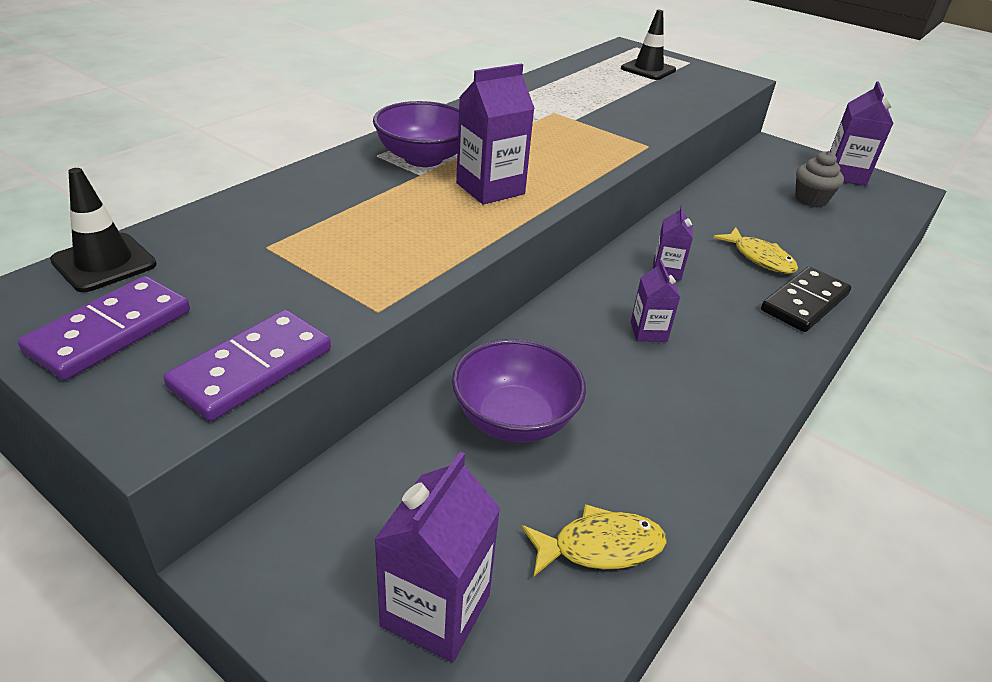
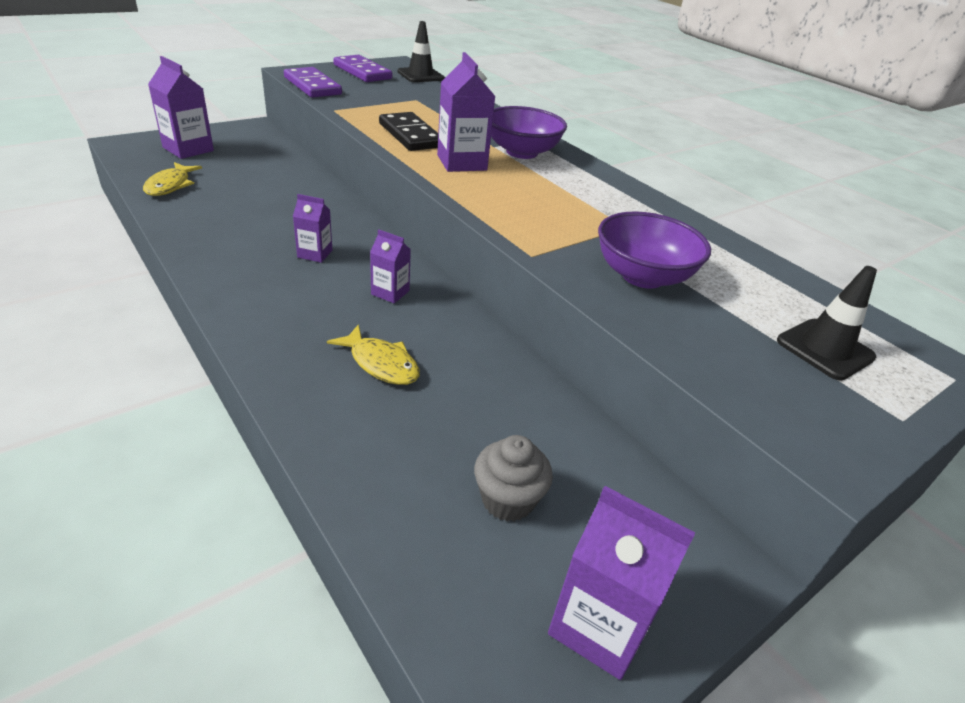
camera: 105 degrees right, 0 degrees up
purple bowl [452,339,586,442] -> purple bowl moved to [598,211,711,289]
yellow fish [713,228,798,274] -> yellow fish turned 120 degrees counterclockwise [327,324,420,385]
black domino [761,267,851,332] -> black domino moved to [379,112,438,151]

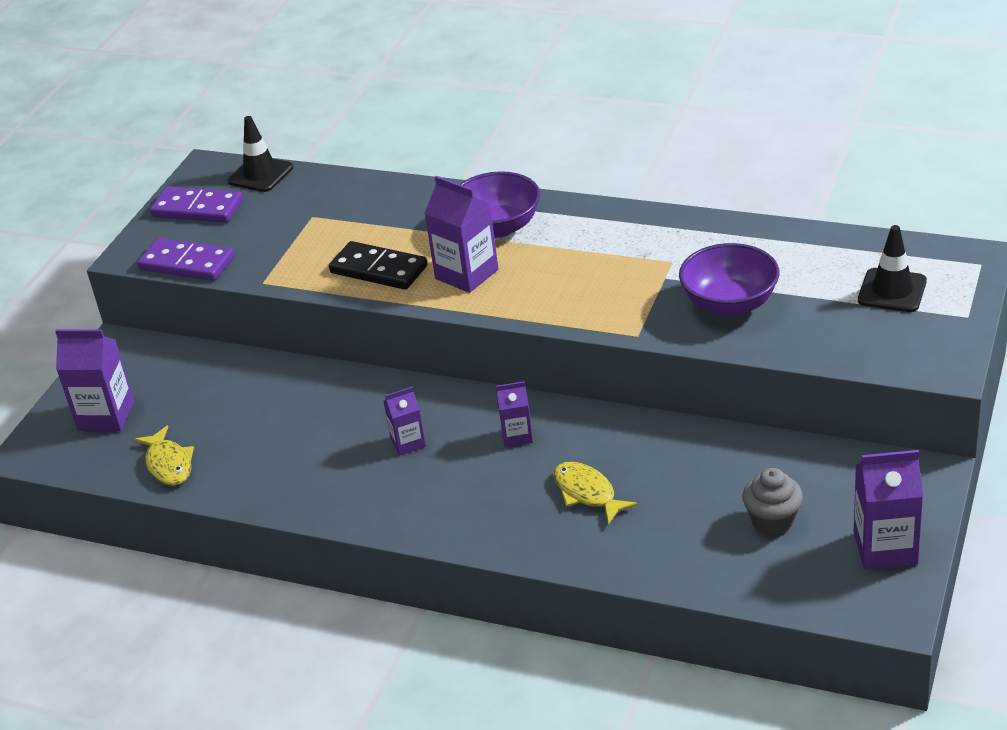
camera: 25 degrees left, 0 degrees up
yellow fish [327,324,420,385] -> yellow fish turned 135 degrees counterclockwise [553,462,638,525]

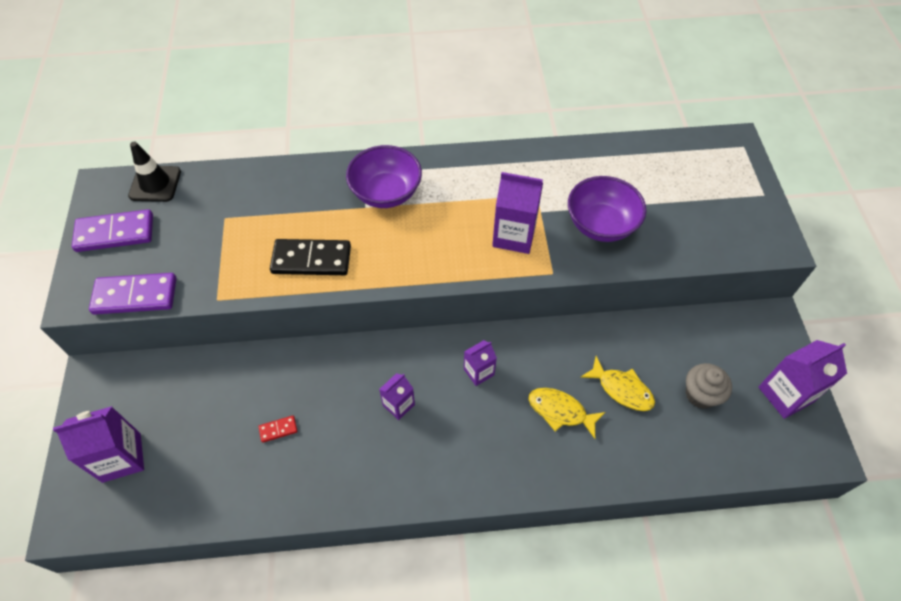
camera: 30 degrees left, 20 degrees up
yellow fish [134,425,194,486] -> yellow fish moved to [581,356,655,411]
purple carton [424,176,498,293] -> purple carton moved to [492,172,543,254]
black traffic cone [858,225,927,312] -> none
none -> red domino [259,416,297,443]

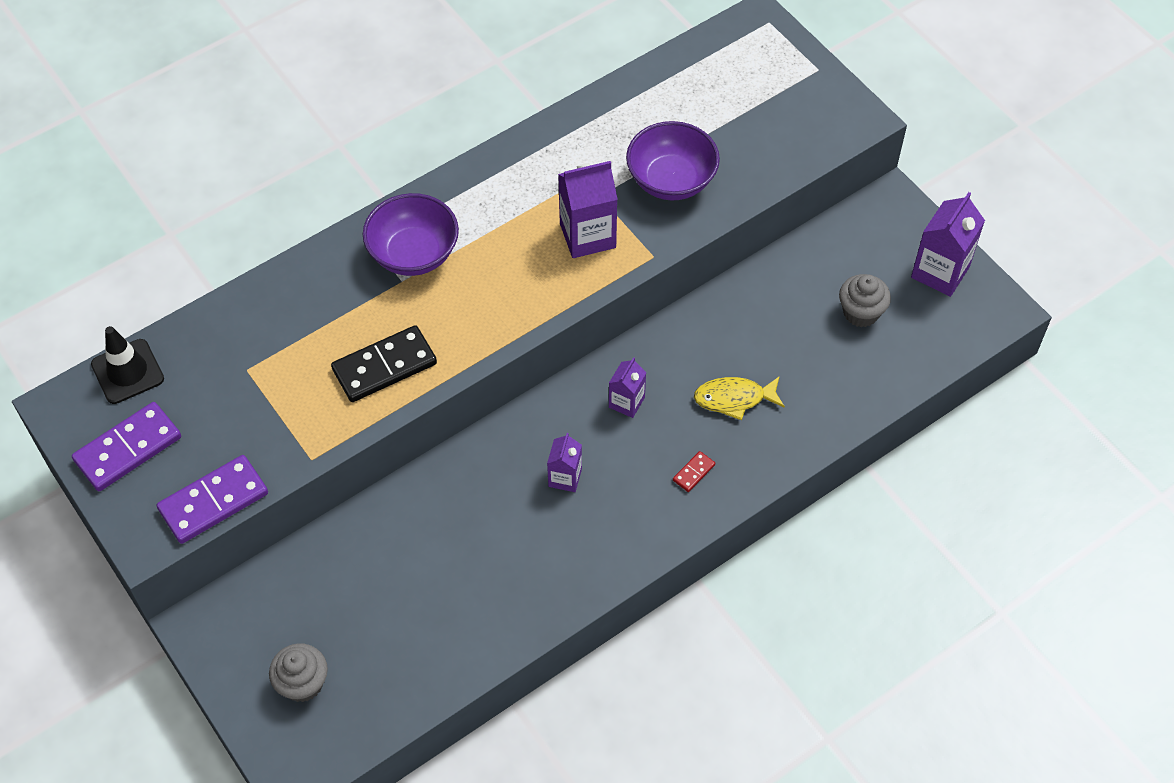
camera: 30 degrees left, 0 degrees up
purple carton [53,406,144,483] -> grey cupcake [269,643,328,702]
red domino [259,416,297,443] -> red domino moved to [673,451,715,492]
yellow fish [581,356,655,411] -> none

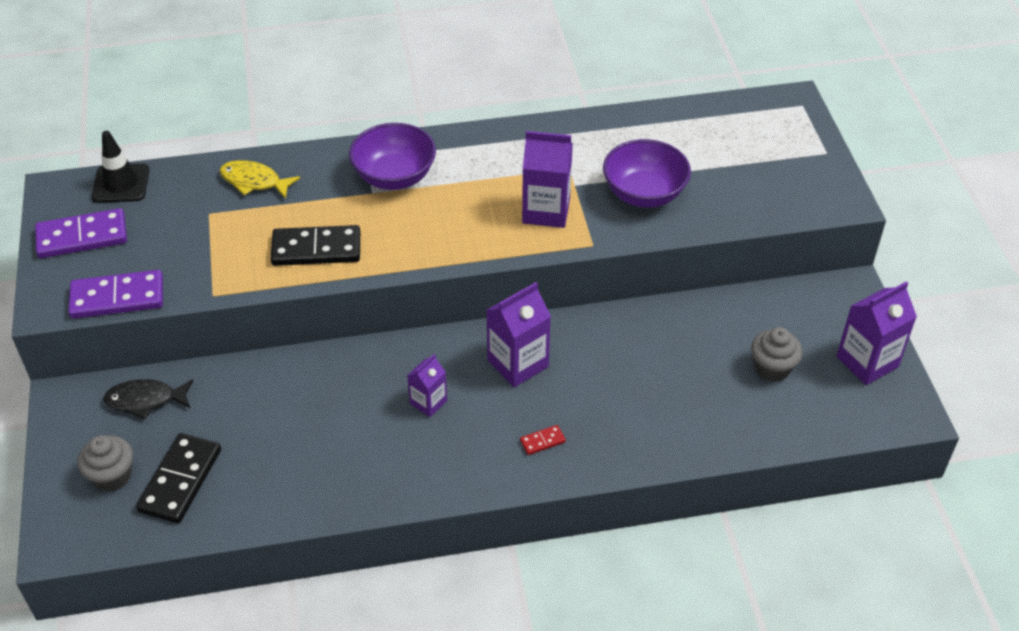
camera: 25 degrees right, 10 degrees down
purple carton [609,357,646,418] -> purple carton [486,282,551,387], size x1.70
yellow fish [694,376,785,421] -> yellow fish moved to [219,160,300,199]
none -> black fish [103,379,193,419]
none -> black domino [136,433,221,523]

